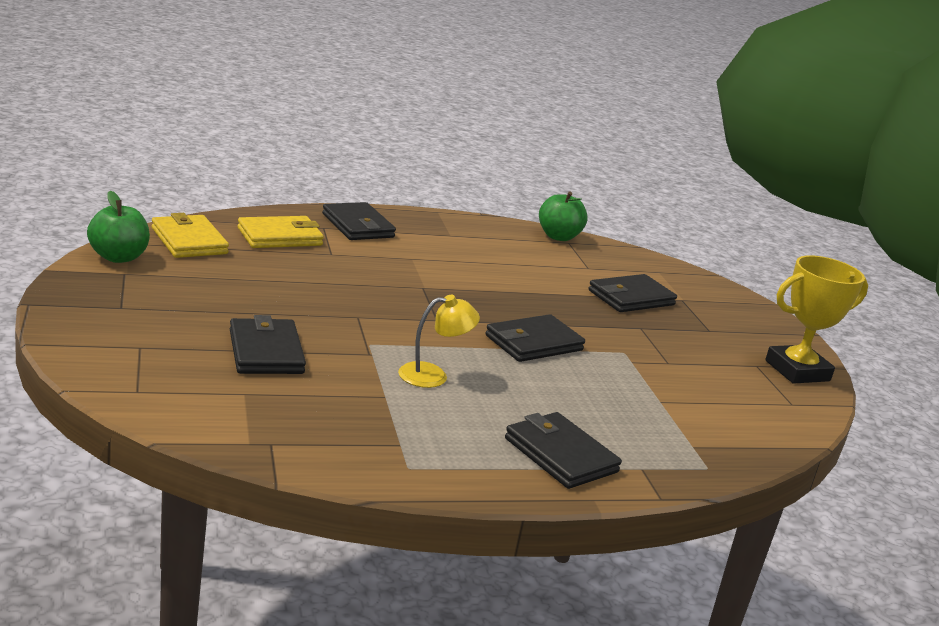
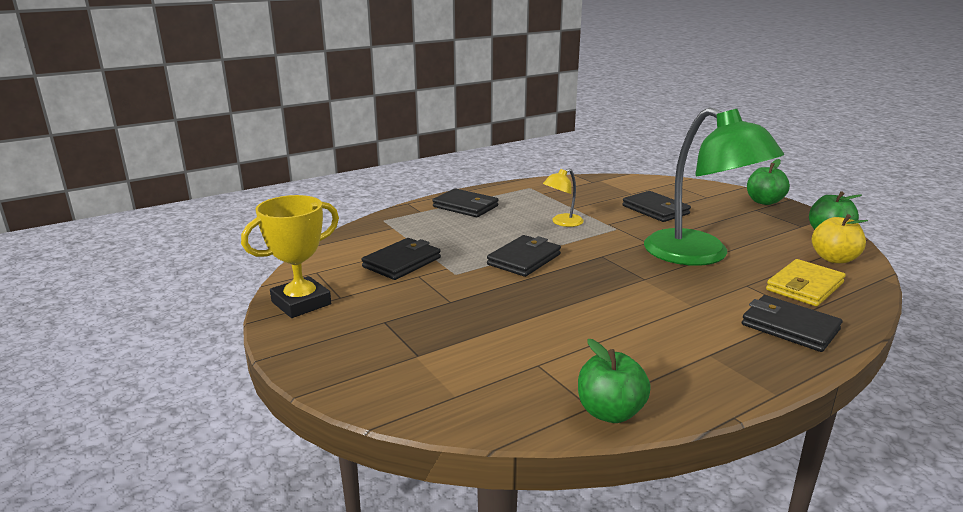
camera: 165 degrees right, 0 degrees up
yellow wallet [152,213,229,258] -> yellow apple [812,214,868,263]
black wallet [588,274,677,312] -> black wallet moved to [361,238,441,280]
none -> green lamp [644,107,784,266]
none -> green apple [747,159,790,205]

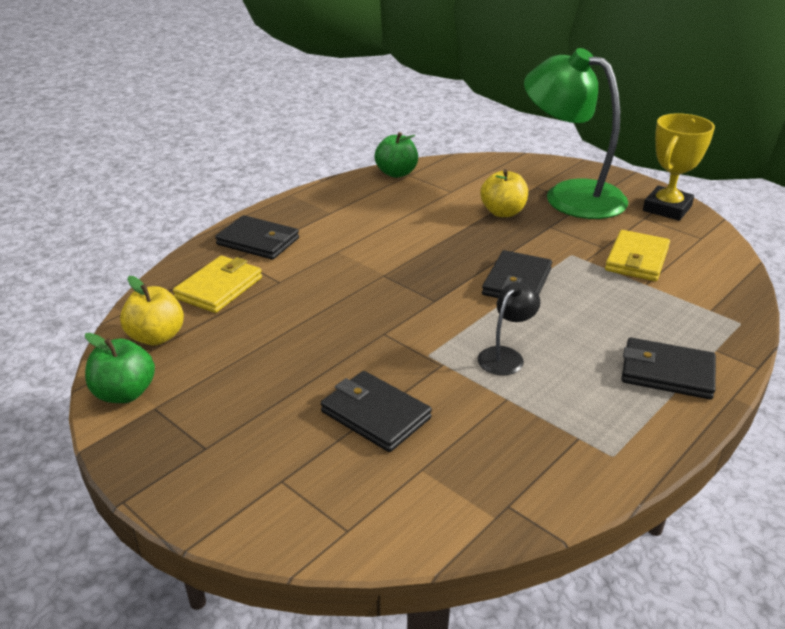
camera: 165 degrees right, 10 degrees up
black wallet [361,238,441,280] -> yellow wallet [605,230,670,281]
yellow lamp [543,169,584,227] -> black lamp [478,282,540,375]
green lamp [644,107,784,266] -> green lamp moved to [524,48,628,219]
green apple [747,159,790,205] -> none
none -> yellow apple [480,169,528,217]

